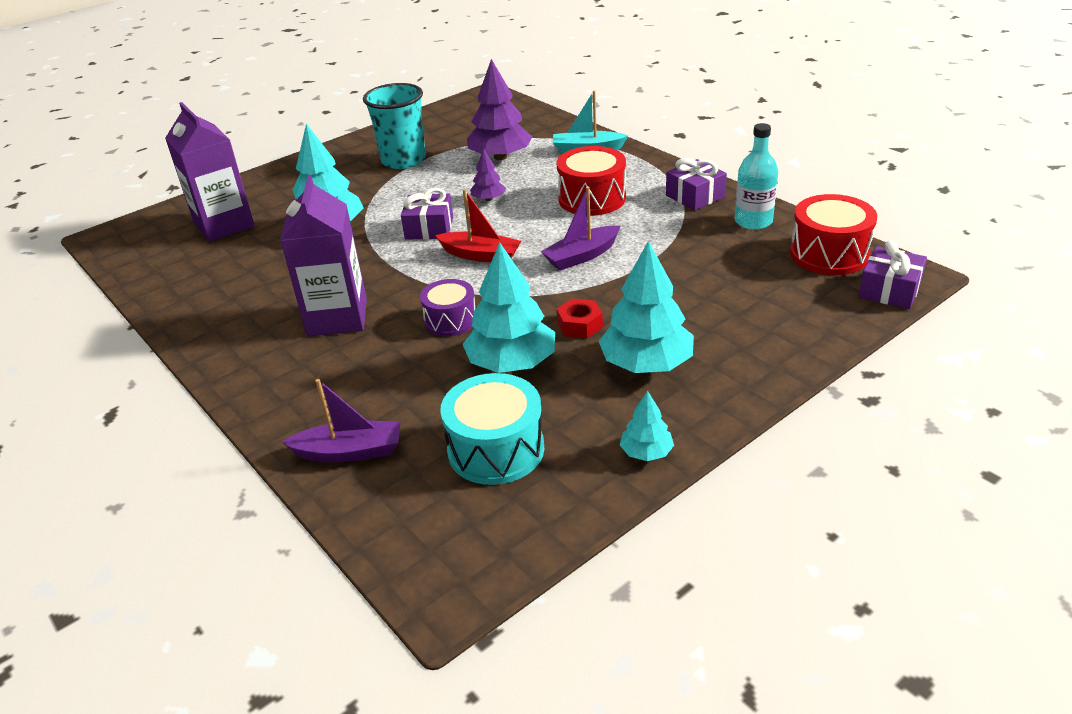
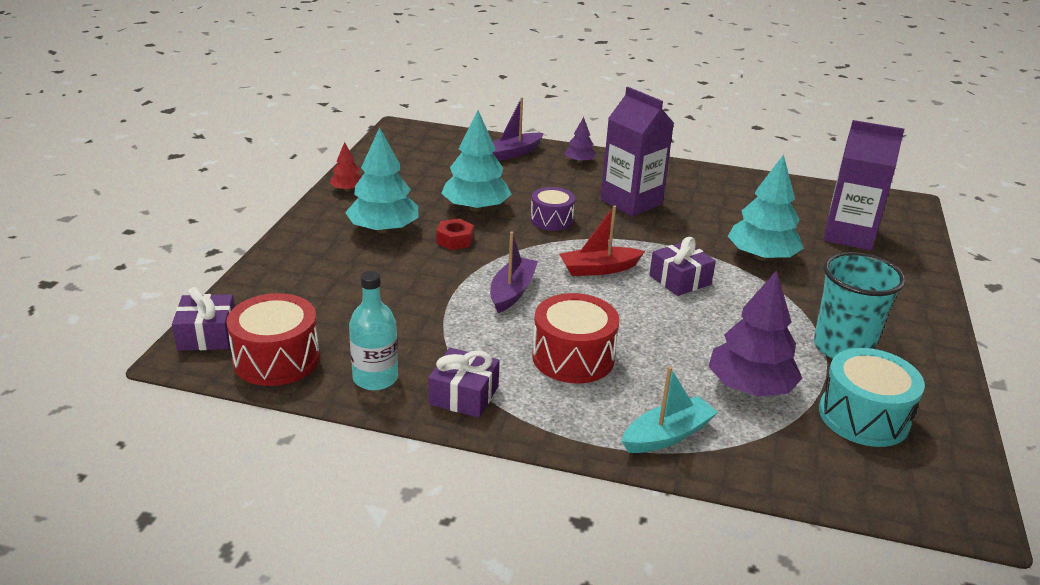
camera: 140 degrees right, 5 degrees down
turquoise drum [440,373,544,485] -> turquoise drum moved to [819,348,925,447]
purple tree [470,149,506,201] -> purple tree moved to [565,117,596,163]
turquoise tree [620,391,674,461] -> red tree [330,142,362,191]

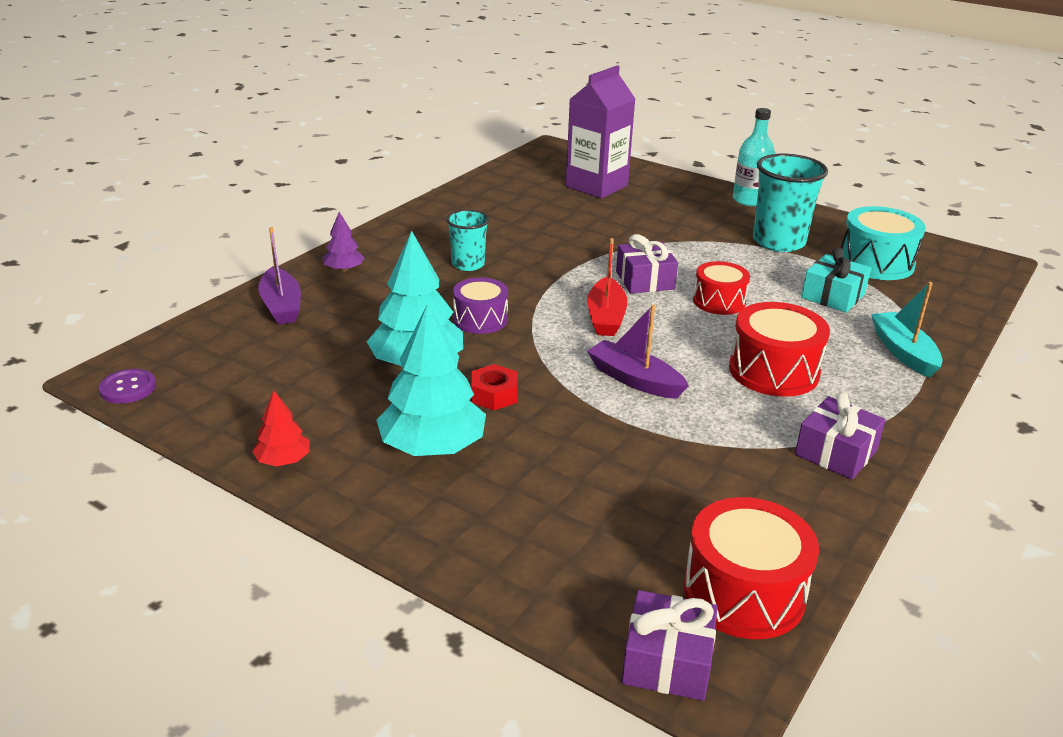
camera: 70 degrees left, 0 degrees up
turquoise bottle [349,271,398,390] -> turquoise bottle moved to [733,108,775,206]
purple carton [601,87,674,216] -> turquoise cup [446,210,489,271]
purple tree [708,270,802,397] -> turquoise gift [801,248,871,313]
turquoise tree [728,155,804,261] -> none
none -> purple button [99,369,156,404]
none -> red drum [693,261,750,315]

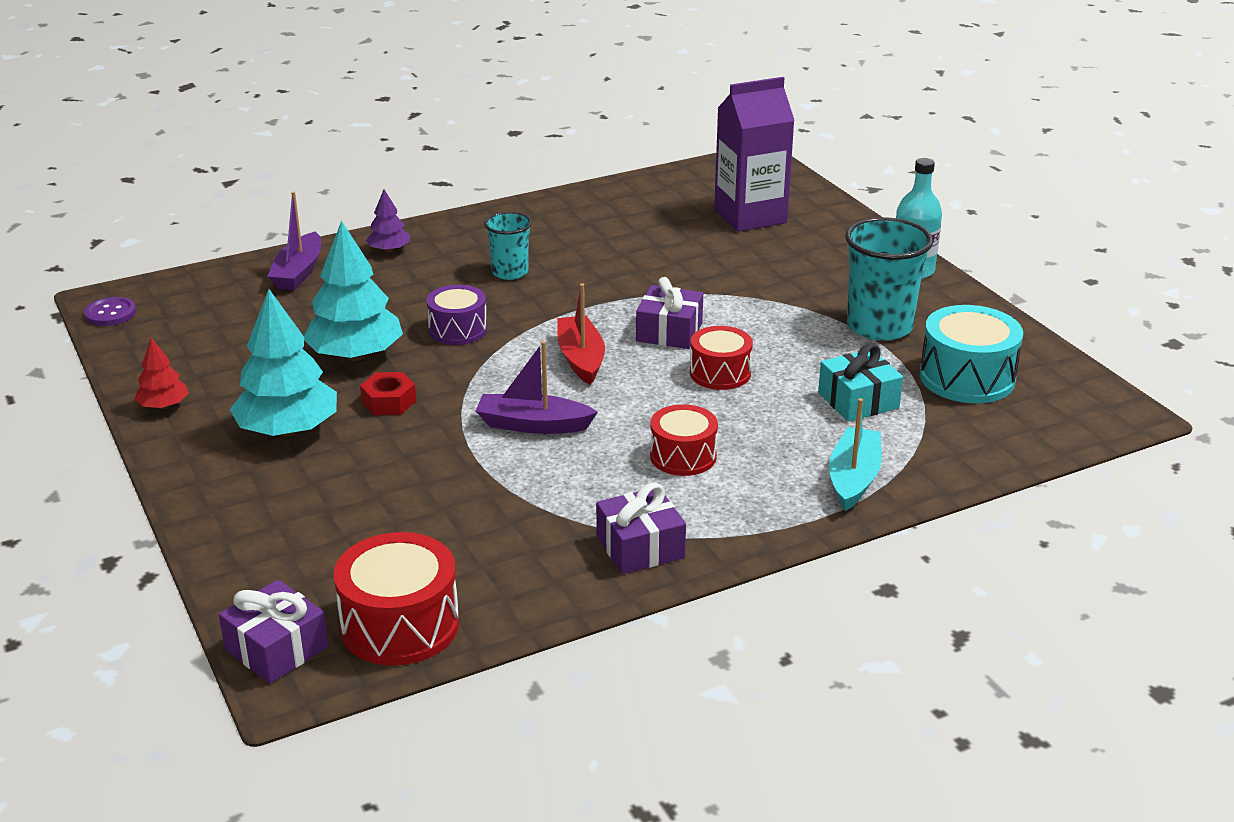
camera: 30 degrees right, 0 degrees up
red boat [587,238,628,336] -> red boat turned 135 degrees clockwise [557,283,605,385]
purple boat [587,305,689,399] -> purple boat turned 60 degrees counterclockwise [476,341,598,434]
red drum [729,302,830,397] -> red drum [650,404,718,476], size x0.65

